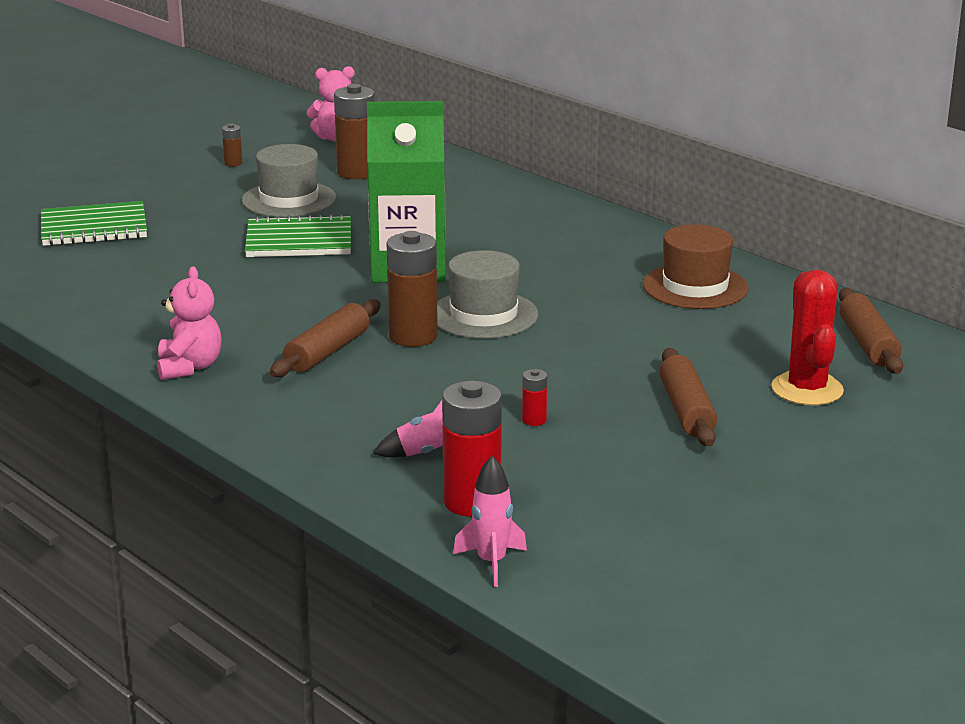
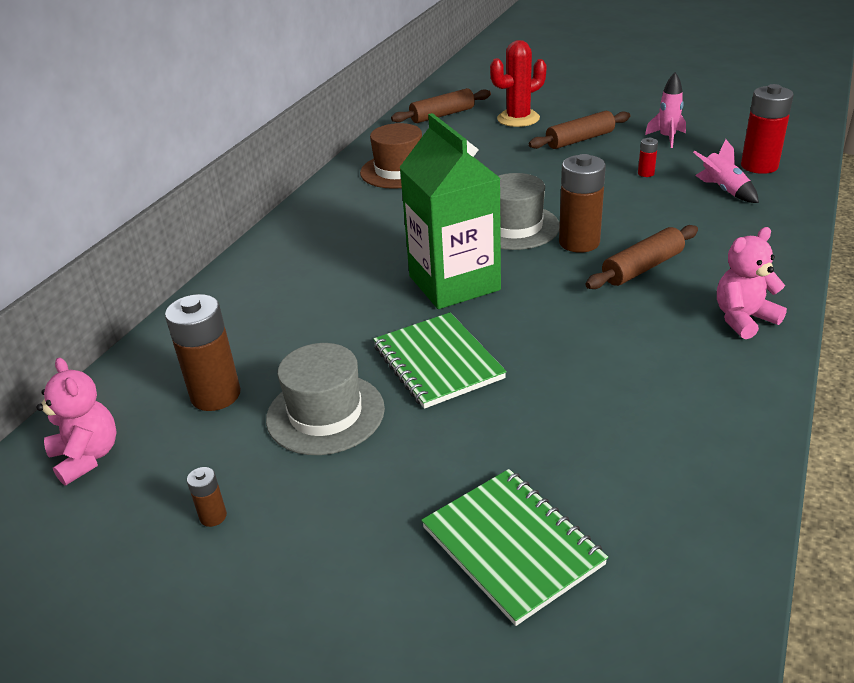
camera: 110 degrees left, 10 degrees up
brown rolling pin [270,299,381,377] -> brown rolling pin turned 45 degrees counterclockwise [585,225,698,289]
pink rocket [453,456,527,587] -> pink rocket moved to [645,72,686,148]

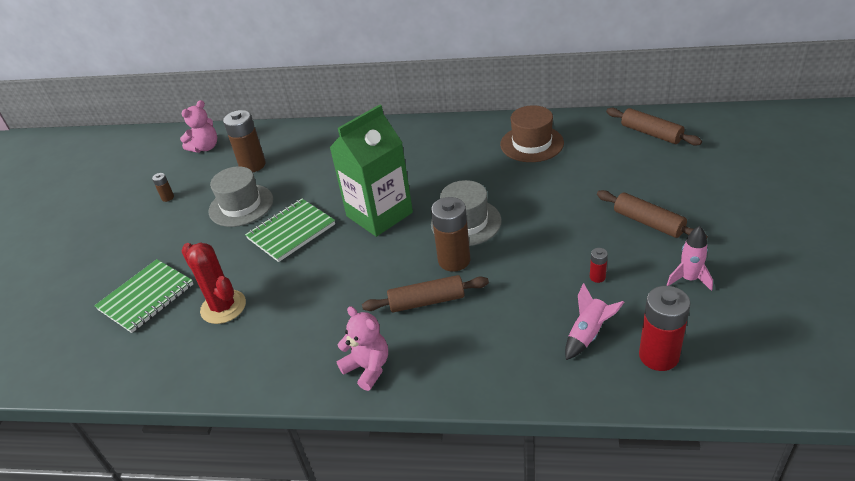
camera: 75 degrees right, 5 degrees up
red cactus [490,40,547,127] -> red cactus moved to [181,242,246,324]
brown rolling pin [585,225,698,289] -> brown rolling pin turned 45 degrees counterclockwise [362,275,489,313]

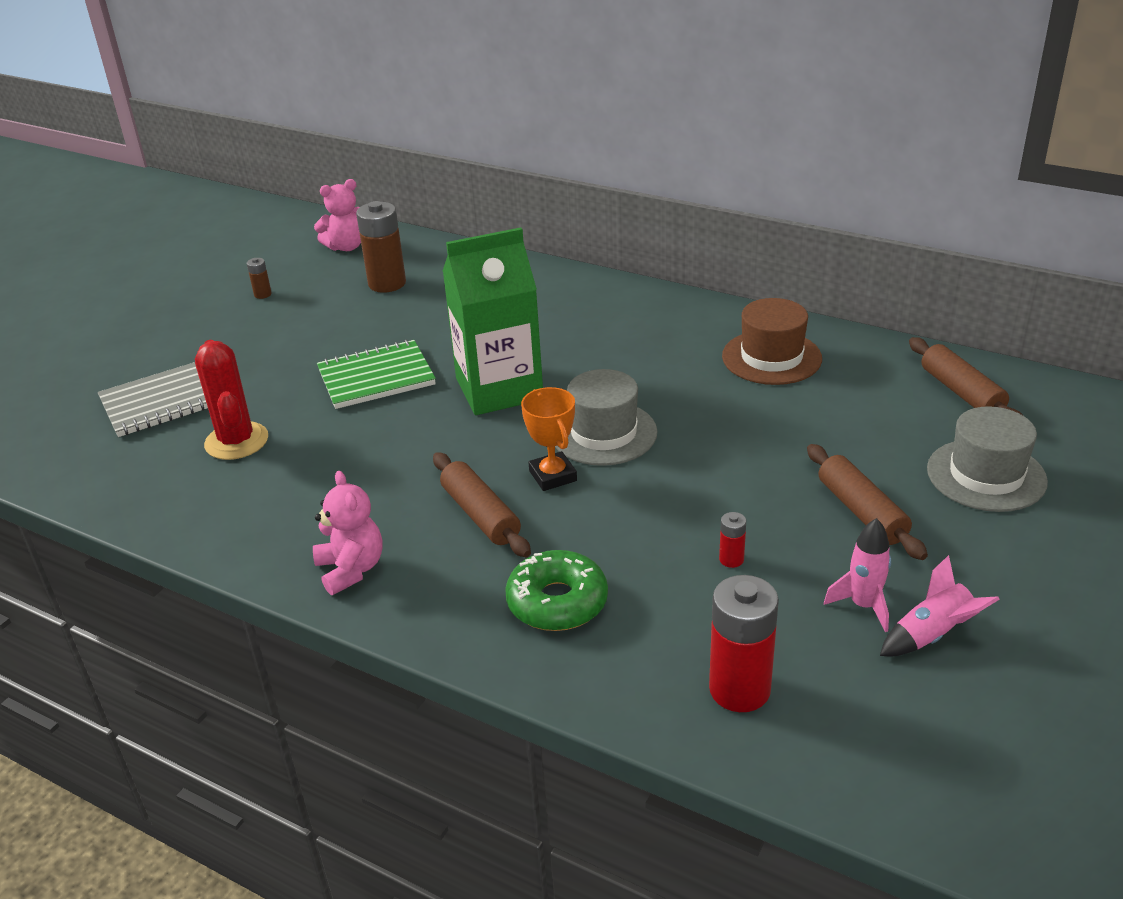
camera: 20 degrees right, 5 degrees down
green notebook [94,259,193,333] -> grey notebook [98,362,208,437]
grey hat [209,166,273,227] -> grey hat moved to [927,406,1048,512]
brown rolling pin [362,275,489,313] -> brown rolling pin turned 45 degrees clockwise [433,452,531,557]
brown battery [431,197,471,272] -> orange trophy [521,387,577,491]
pink rocket [565,283,624,360] -> pink rocket moved to [880,555,1000,656]
none -> green donut [505,550,608,631]

